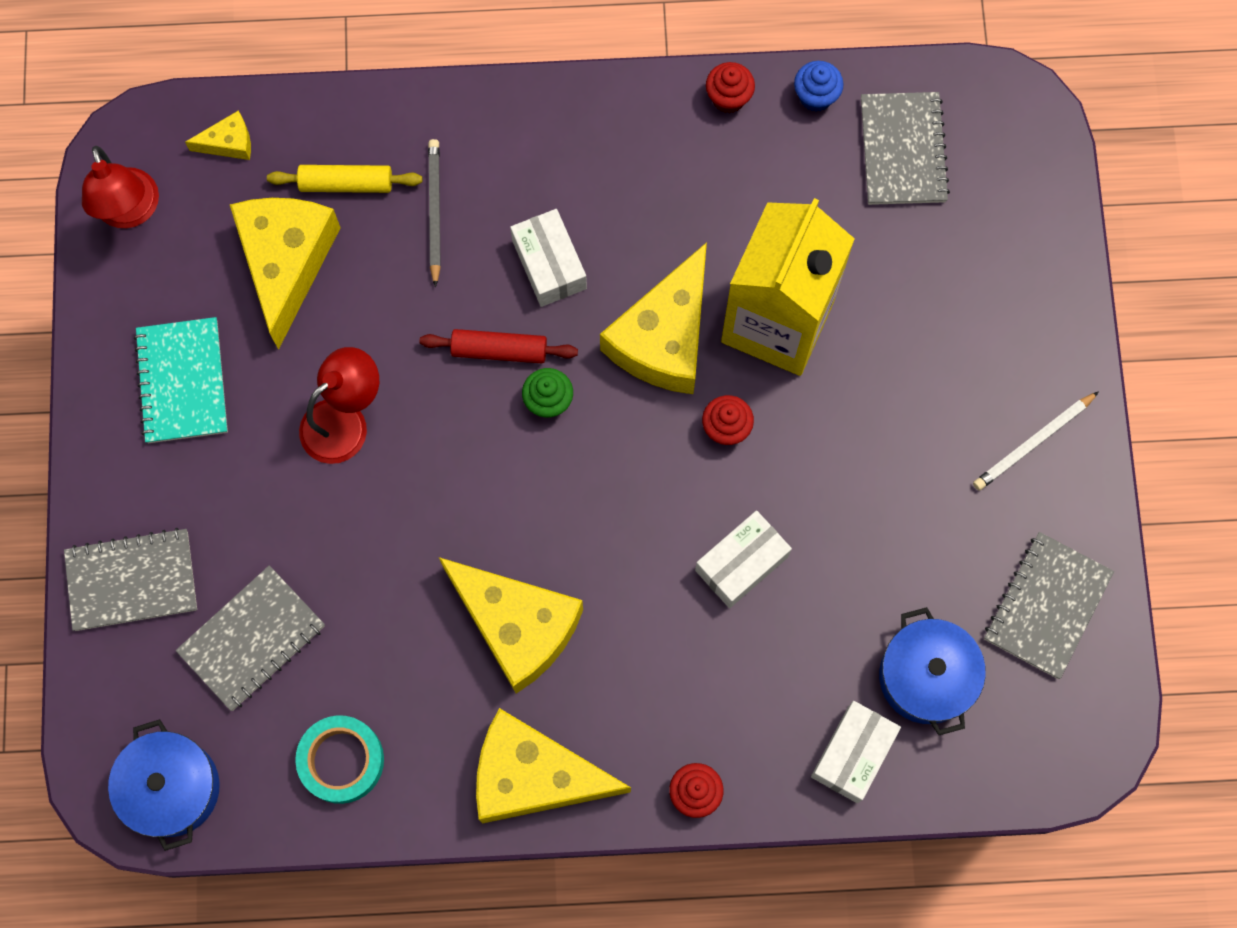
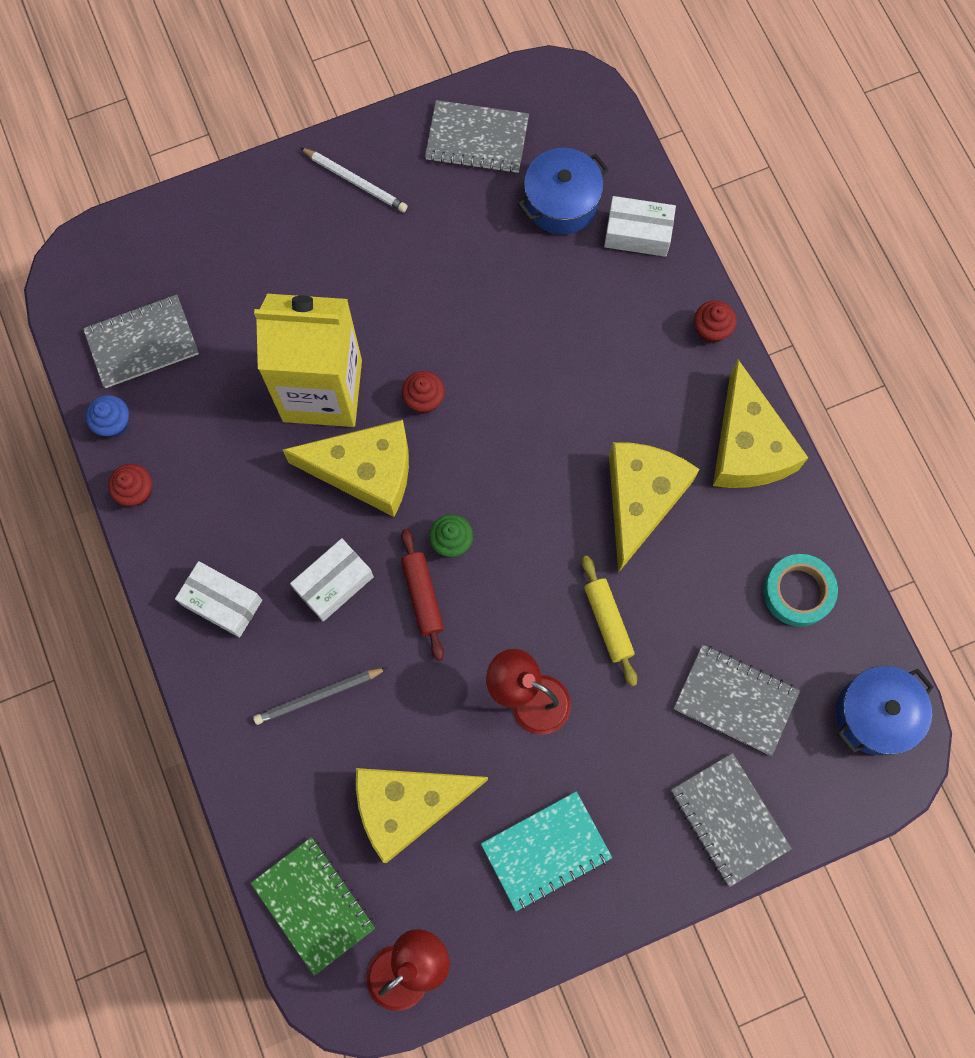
camera: 110 degrees left, 0 degrees up
yellow cheese [185,111,251,160] -> green notebook [250,837,375,976]
yellow rolling pin [267,165,422,193] -> yellow rolling pin moved to [582,556,637,687]
white box [695,510,792,608] -> white box moved to [175,561,262,638]

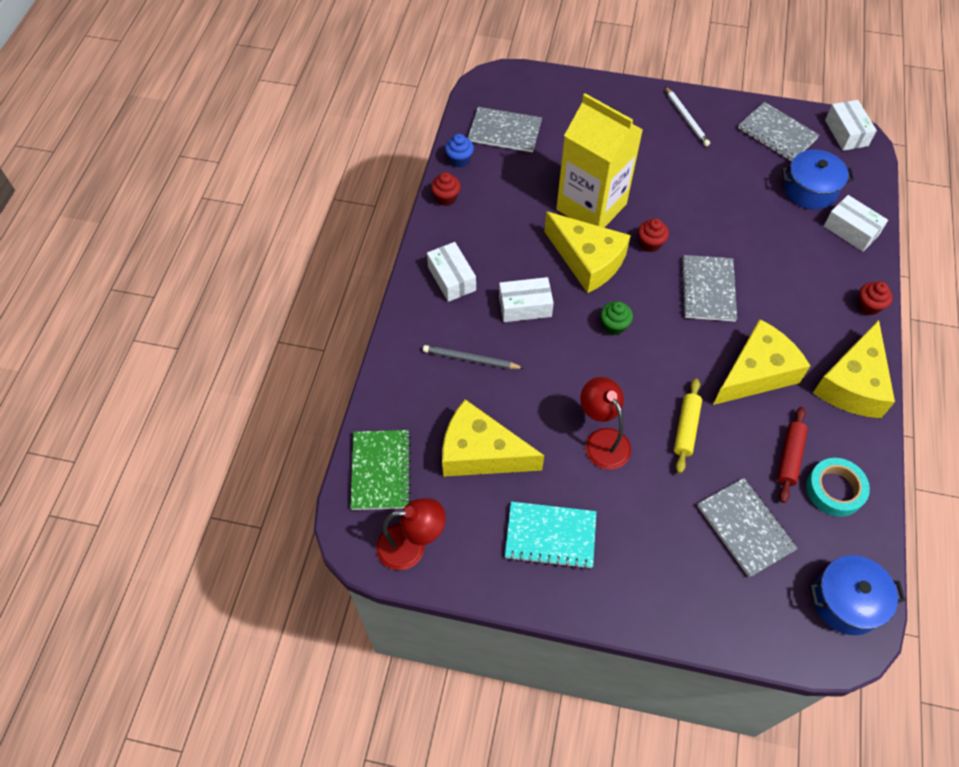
camera: 35 degrees right, 15 degrees down
red rolling pin [401,529,444,661] -> red rolling pin moved to [777,407,808,503]
grey notebook [671,753,792,887] -> grey notebook moved to [681,255,737,322]
none -> white box [825,100,877,151]

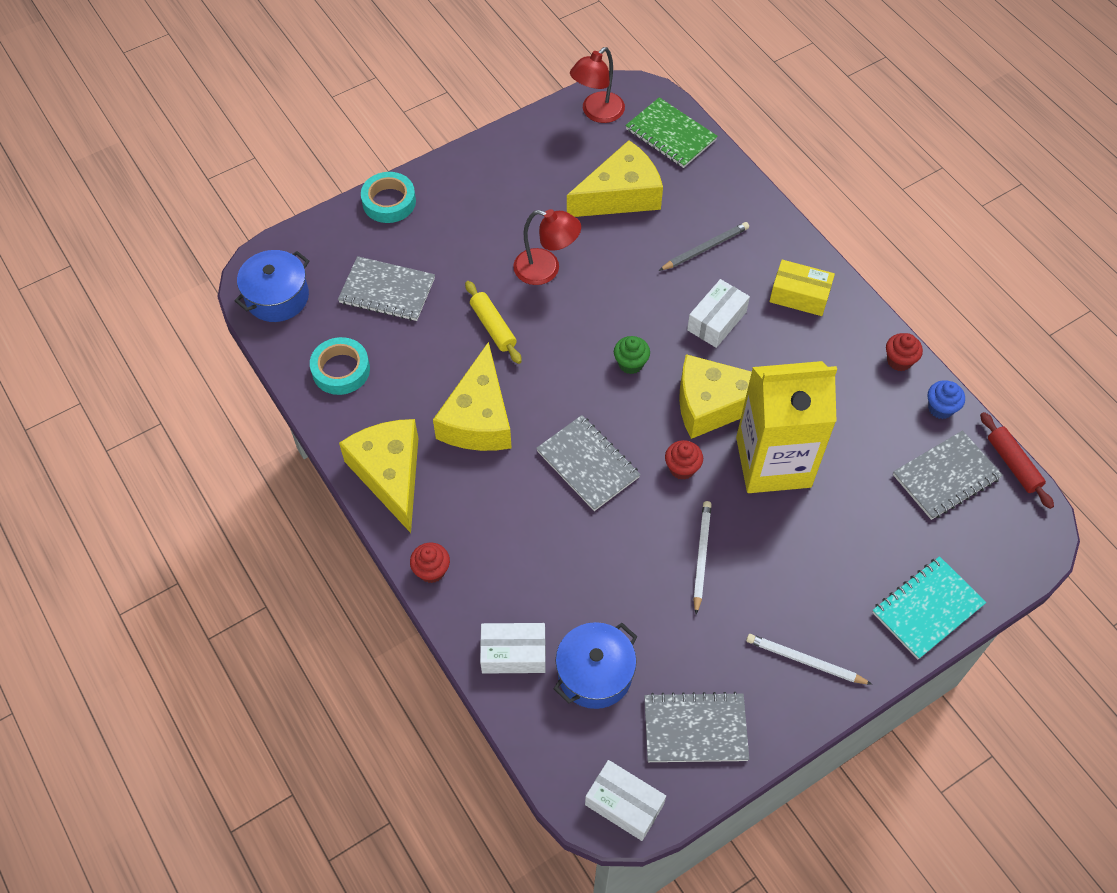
camera: 135 degrees right, 0 degrees up
white box [427,242,476,302] -> yellow box [769,260,835,316]
turquoise notebook [505,501,596,569] -> turquoise notebook moved to [872,556,986,659]
red rolling pin [777,407,808,503] -> red rolling pin moved to [980,412,1054,509]
none -> turquoise tape [361,172,416,223]
none -> white pencil [693,501,712,615]

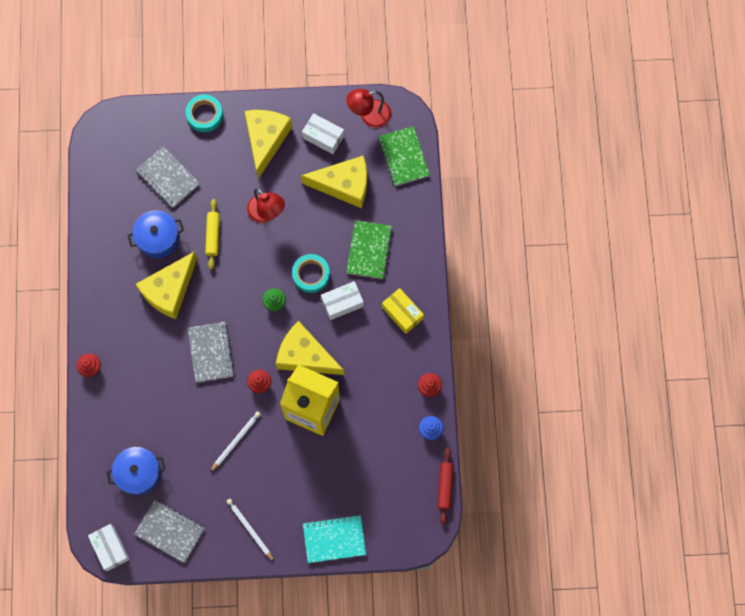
camera: 30 degrees right, 15 degrees up
blue pot [234,250,309,322] -> blue pot moved to [127,210,184,258]
turquoise tape [310,337,370,395] -> turquoise tape moved to [292,254,330,293]
yellow cheese [339,419,418,533] -> yellow cheese moved to [245,110,292,179]
white box [480,623,546,674] -> white box moved to [302,113,344,154]
grey pencil [659,222,749,271] -> green notebook [346,220,393,279]
grey notebook [893,430,1003,520] -> none

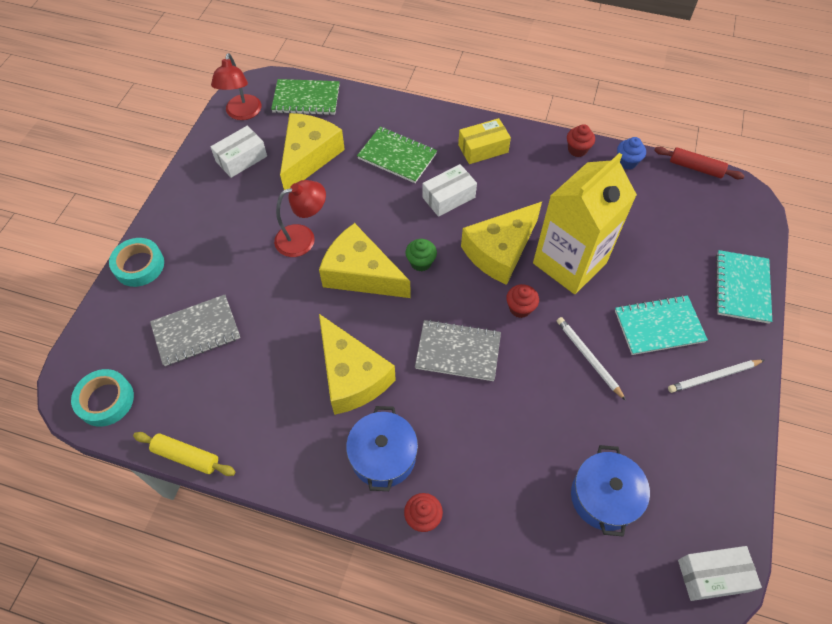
camera: 70 degrees left, 15 degrees down
blue pot [127,210,184,258] -> blue pot moved to [346,406,418,491]
grey notebook [134,500,205,563] -> none
yellow rolling pin [205,199,220,270] -> yellow rolling pin moved to [133,432,236,476]
yellow cheese [245,110,292,179] -> yellow cheese moved to [319,223,411,298]
turquoise tape [292,254,330,293] -> turquoise tape moved to [71,369,134,427]
white box [321,281,364,320] -> white box turned 60 degrees clockwise [422,164,477,217]
none -> turquoise notebook [615,295,708,355]

